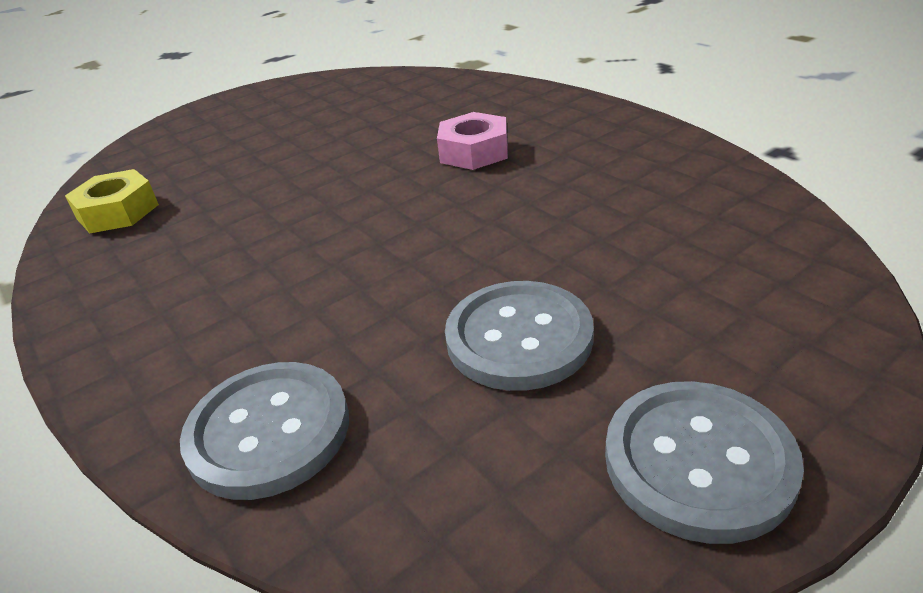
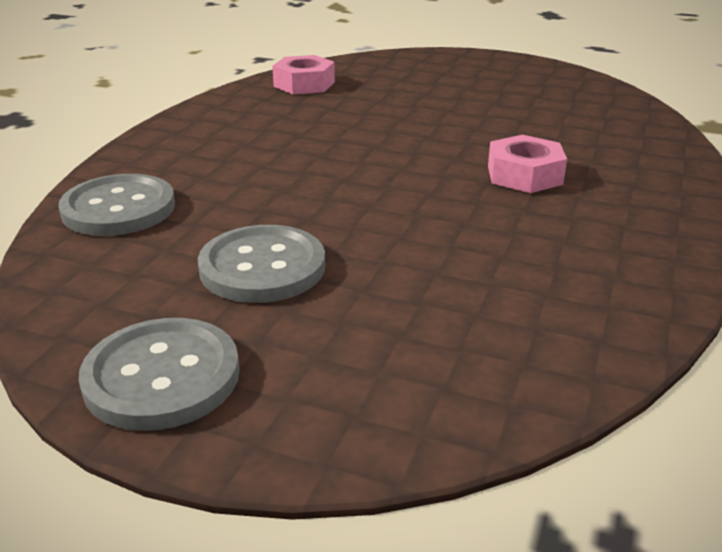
camera: 55 degrees right, 5 degrees down
yellow nut [65,169,159,233] -> pink nut [272,55,335,94]

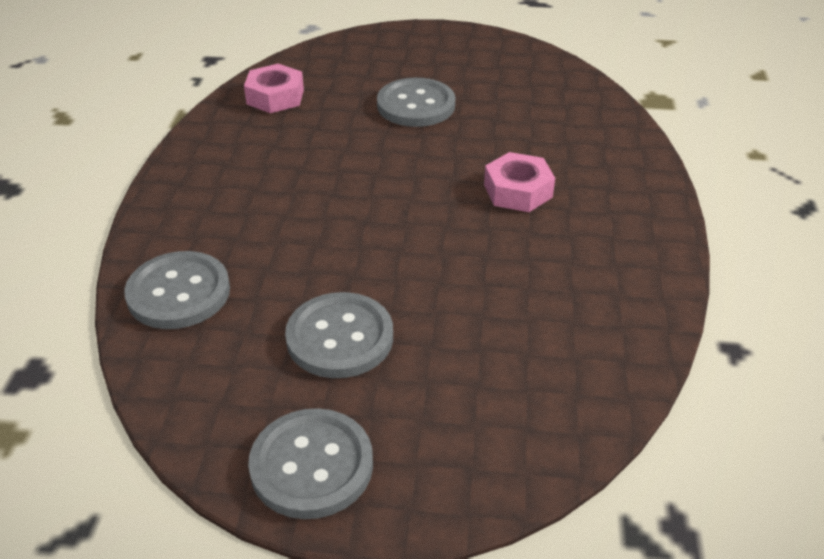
camera: 15 degrees left, 10 degrees up
none -> grey button [377,78,455,127]

